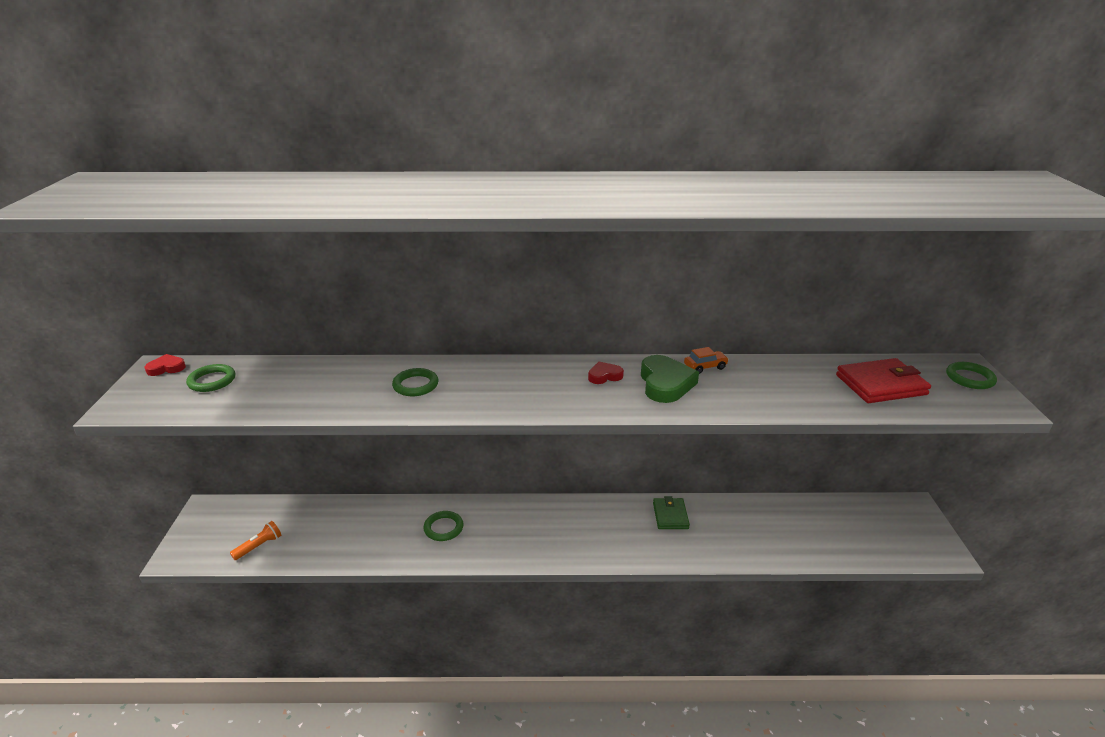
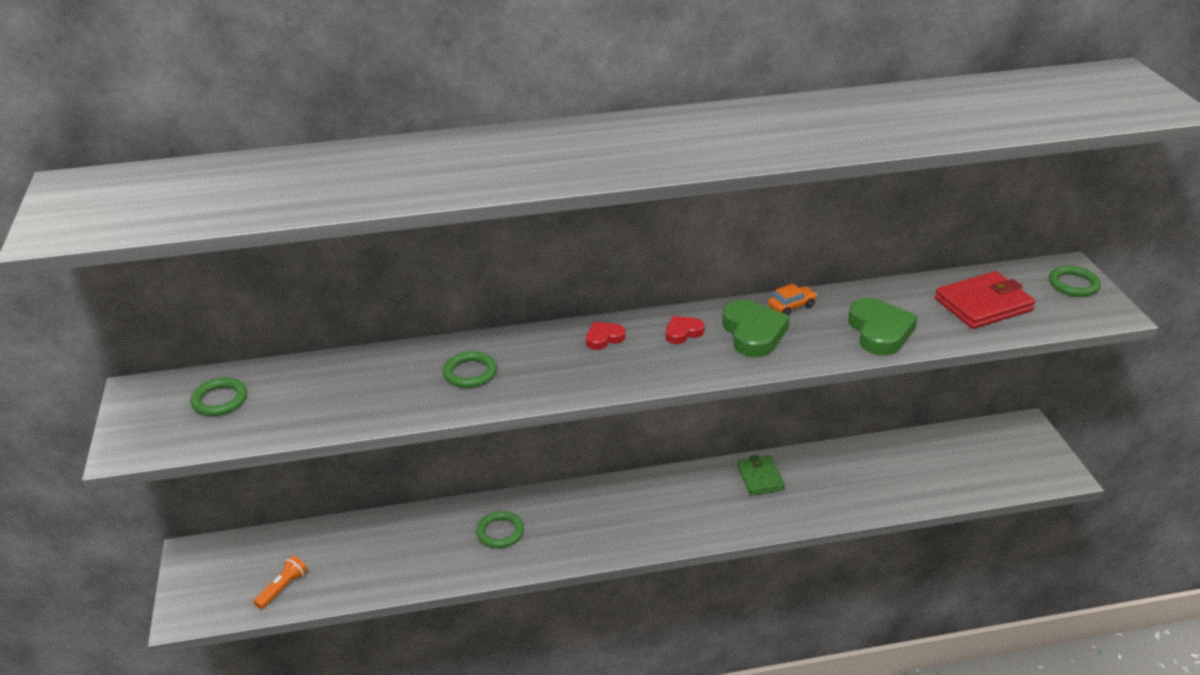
camera: 10 degrees left, 5 degrees up
red heart [144,354,186,376] -> red heart moved to [586,322,625,350]
none -> green heart [848,298,918,356]

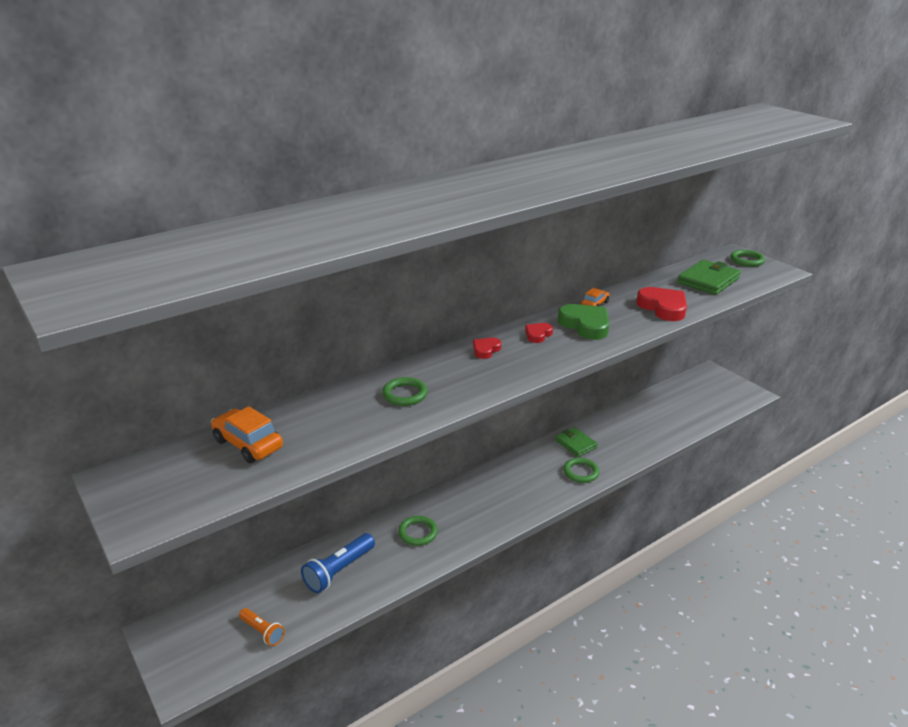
camera: 25 degrees left, 5 degrees down
green ring [190,377,247,416] -> green ring moved to [563,458,600,483]
orange flashlight [253,556,307,609] -> orange flashlight turned 120 degrees clockwise [239,608,285,646]
green heart [848,298,918,356] -> red heart [636,287,687,321]
red wallet [935,271,1035,329] -> green wallet [677,260,741,295]
none -> orange car [211,406,283,463]
none -> blue flashlight [301,533,375,593]

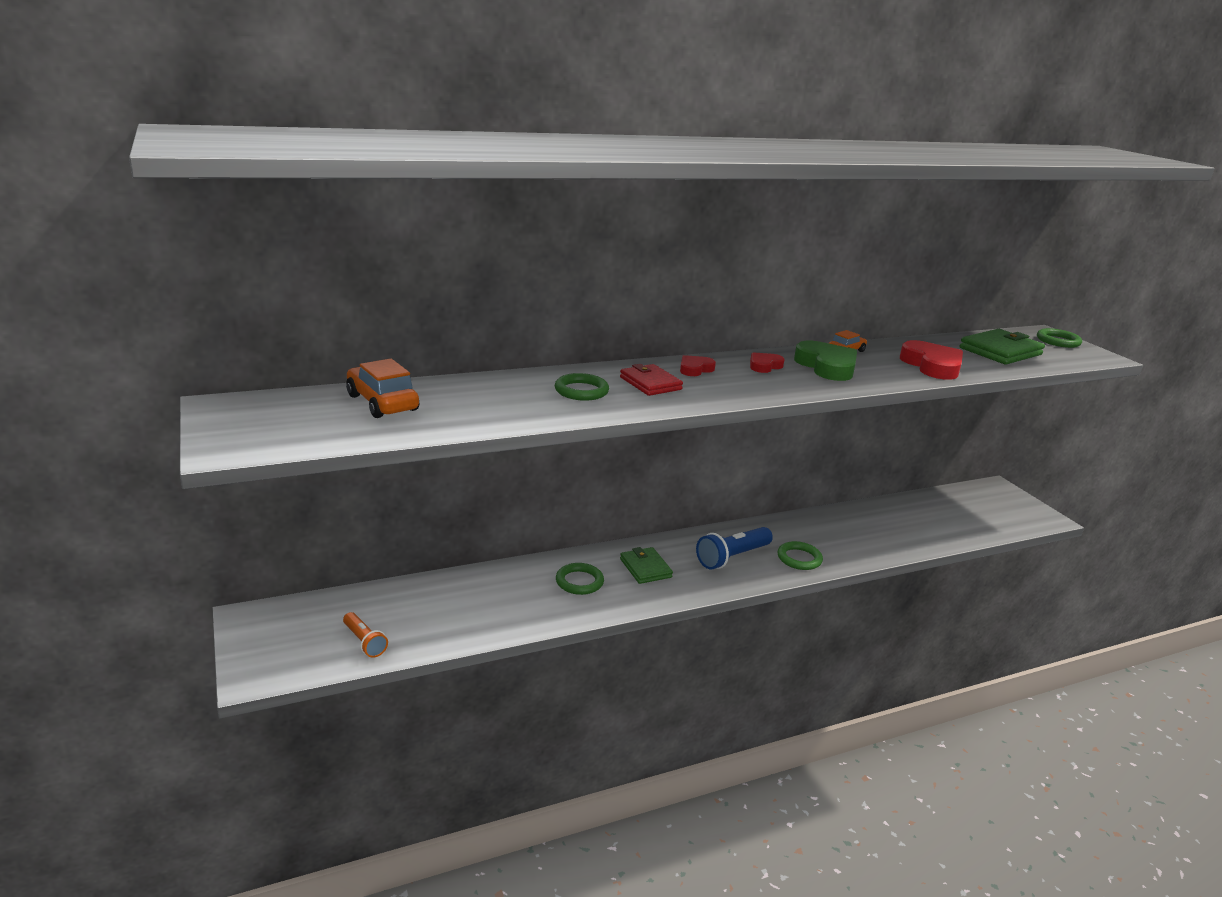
camera: 10 degrees right, 5 degrees down
blue flashlight [301,533,375,593] -> blue flashlight moved to [696,527,773,569]
green wallet [555,427,598,457] -> green wallet moved to [620,547,673,584]
none -> red wallet [620,364,683,396]

